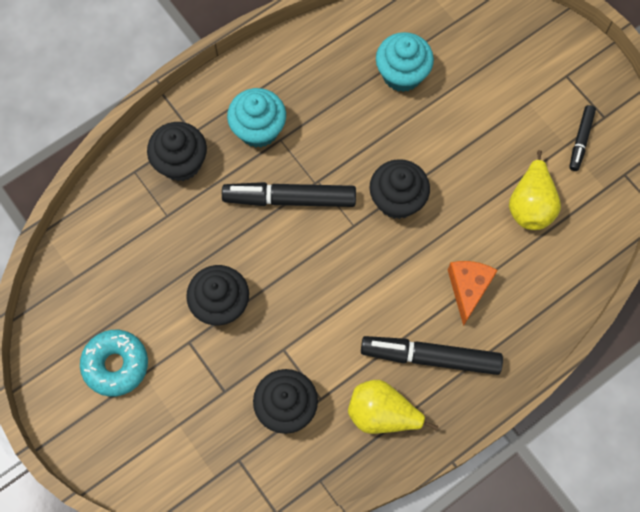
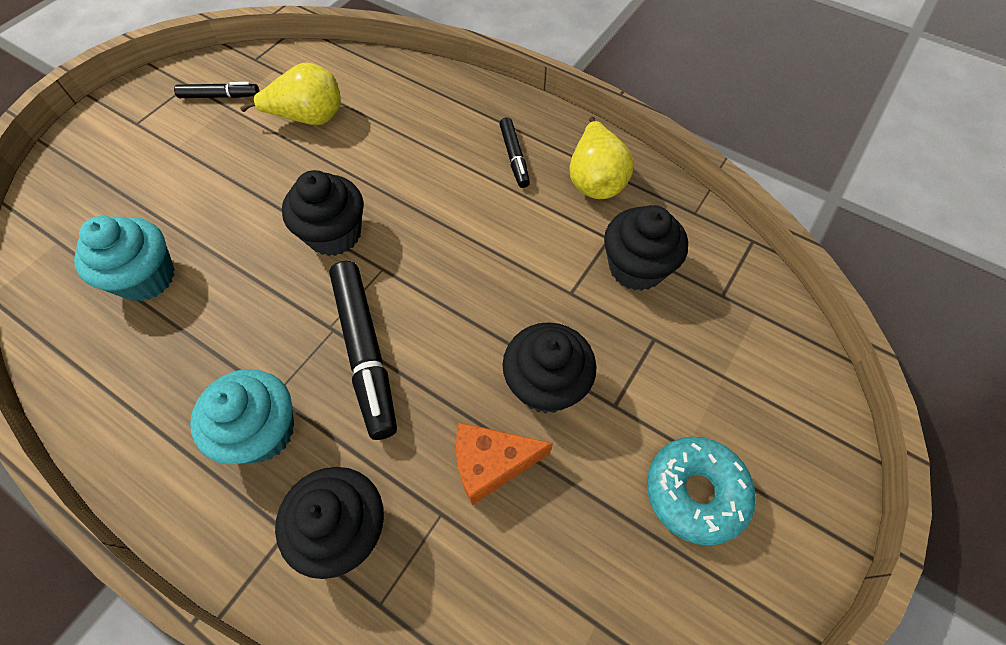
camera: 110 degrees left, 10 degrees down
black marker [361,336,503,375] -> black marker [500,117,530,188], size x0.55
orange cheese [448,261,498,326] -> orange cheese moved to [456,422,553,505]

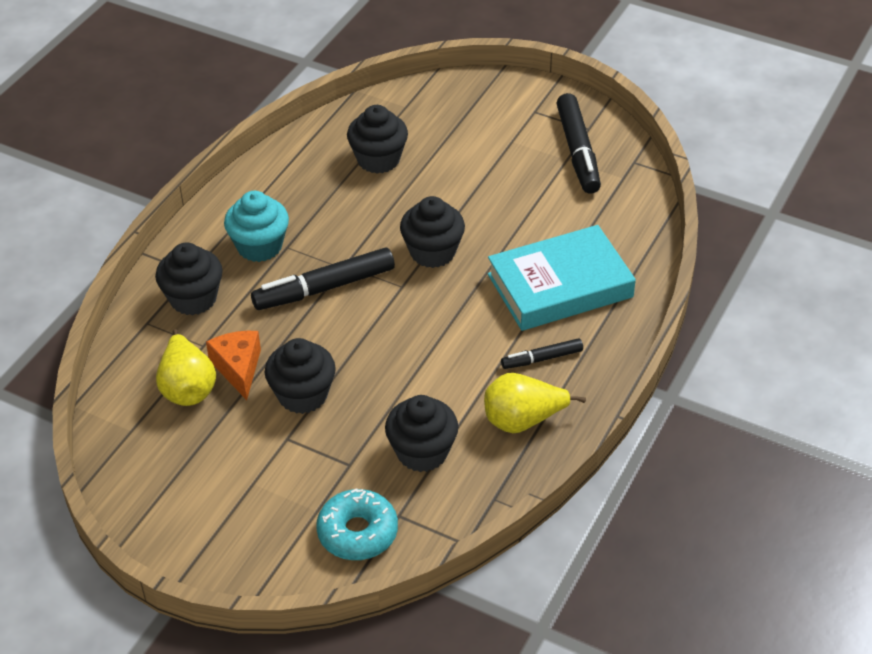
camera: 85 degrees right, 15 degrees down
turquoise cupcake [74,216,175,301] -> black cupcake [347,105,408,174]
black marker [174,82,259,98] -> black marker [557,93,601,194], size x1.83
yellow pear [240,62,341,125] -> yellow pear moved to [156,329,216,406]
turquoise donut [647,437,756,545] -> turquoise donut moved to [316,488,398,560]
none -> turquoise book [488,225,636,331]

